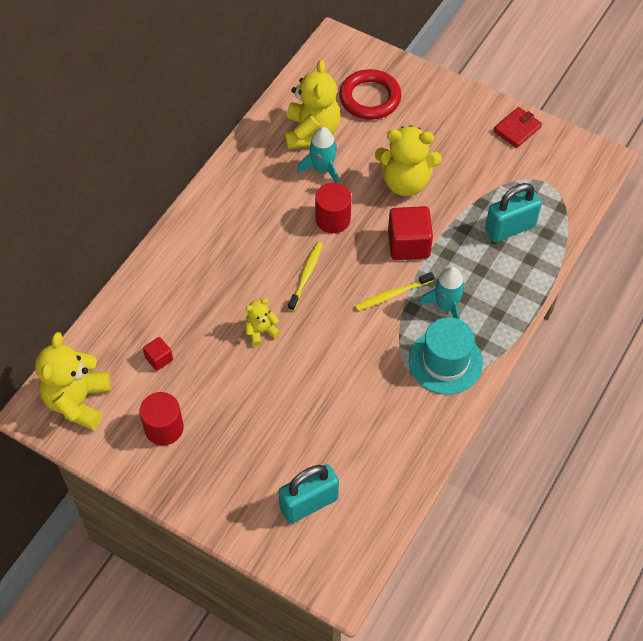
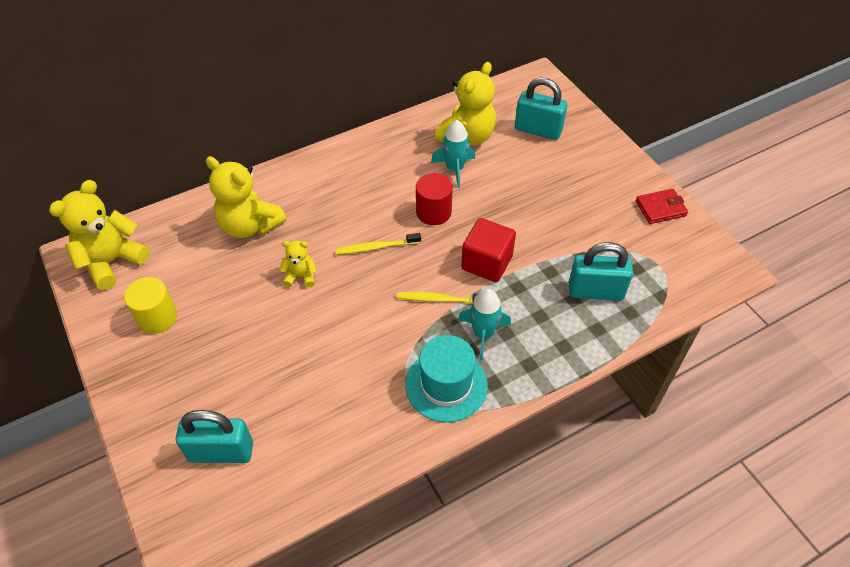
camera: 30 degrees right, 5 degrees down
red cylinder [139,392,184,445] -> yellow cylinder [124,277,177,334]
red cube [143,337,173,371] -> none
yellow toothbrush [288,242,323,311] -> yellow toothbrush turned 150 degrees counterclockwise [335,233,421,255]
red ring [339,69,401,119] -> turquoise padlock [515,78,567,140]
yellow teddy bear [375,125,442,196] -> yellow teddy bear moved to [206,156,286,238]

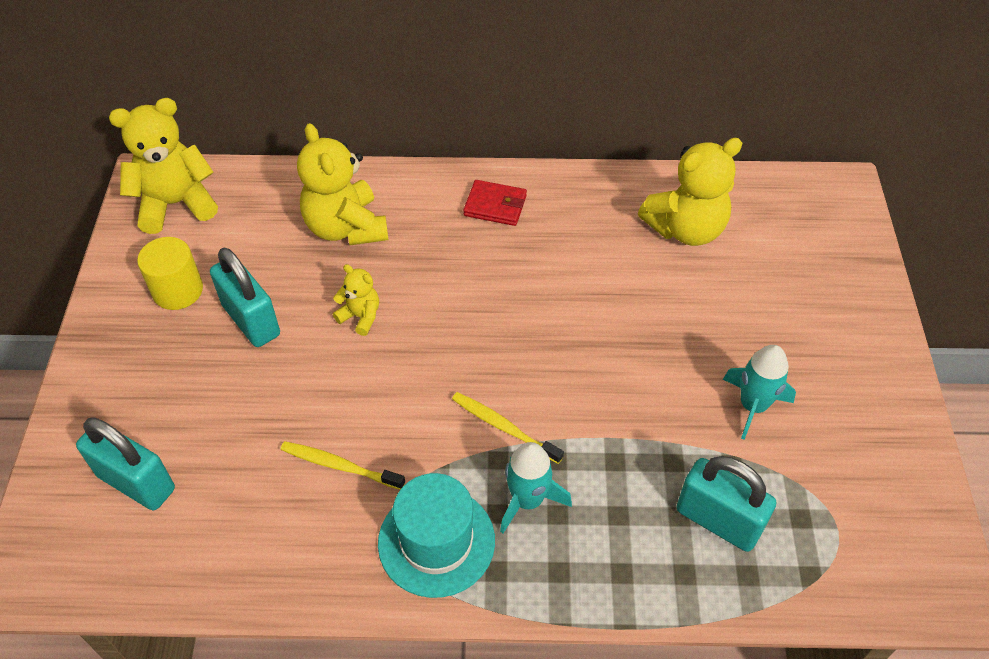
camera: 30 degrees right, 0 degrees up
yellow toothbrush [335,233,421,255] -> yellow toothbrush moved to [281,441,405,490]
red cylinder [416,173,453,225] -> none
turquoise rocket [431,120,475,188] -> turquoise rocket moved to [723,345,796,440]
red cube [461,218,516,282] -> none
turquoise padlock [515,78,567,140] -> turquoise padlock moved to [210,248,280,347]
red wallet [636,189,688,224] -> red wallet moved to [463,180,527,226]

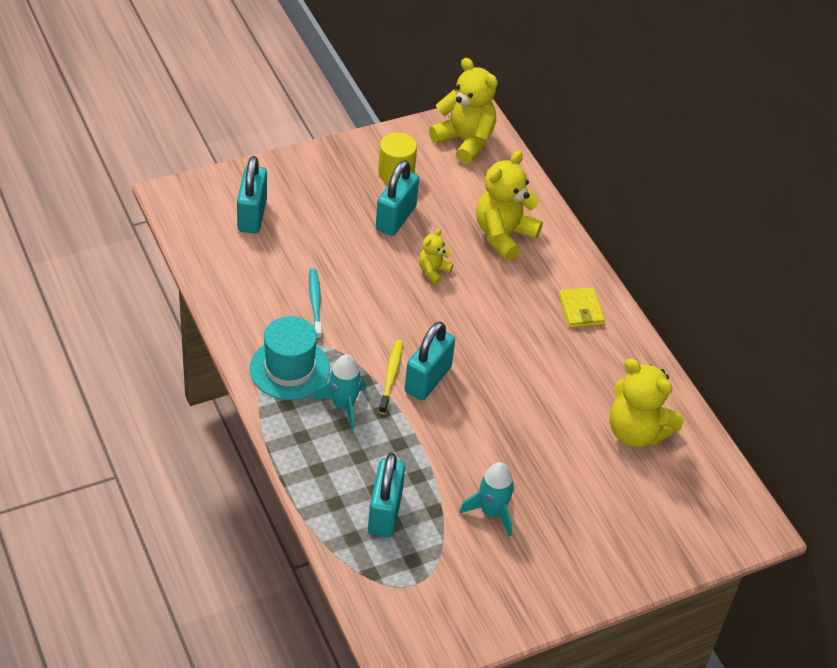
camera: 60 degrees right, 5 degrees down
yellow toothbrush [281,441,405,490] -> turquoise toothbrush [309,269,322,340]
yellow teddy bear [333,264,379,336] -> yellow teddy bear turned 150 degrees counterclockwise [419,229,453,285]
red wallet [463,180,527,226] -> yellow wallet [559,287,605,328]
none -> turquoise padlock [405,322,455,400]

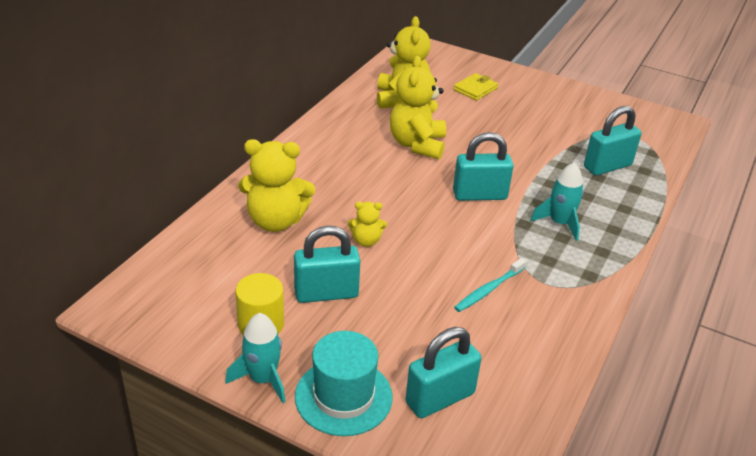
camera: 125 degrees left, 10 degrees down
turquoise hat [250,316,330,400] -> turquoise hat moved to [295,331,393,436]
yellow toothbrush [379,340,403,414] -> none
yellow teddy bear [429,58,498,164] -> yellow teddy bear moved to [390,56,446,159]
turquoise rocket [459,462,514,537] -> turquoise rocket moved to [225,313,285,403]
yellow wallet [559,287,605,328] -> yellow wallet moved to [454,73,498,101]

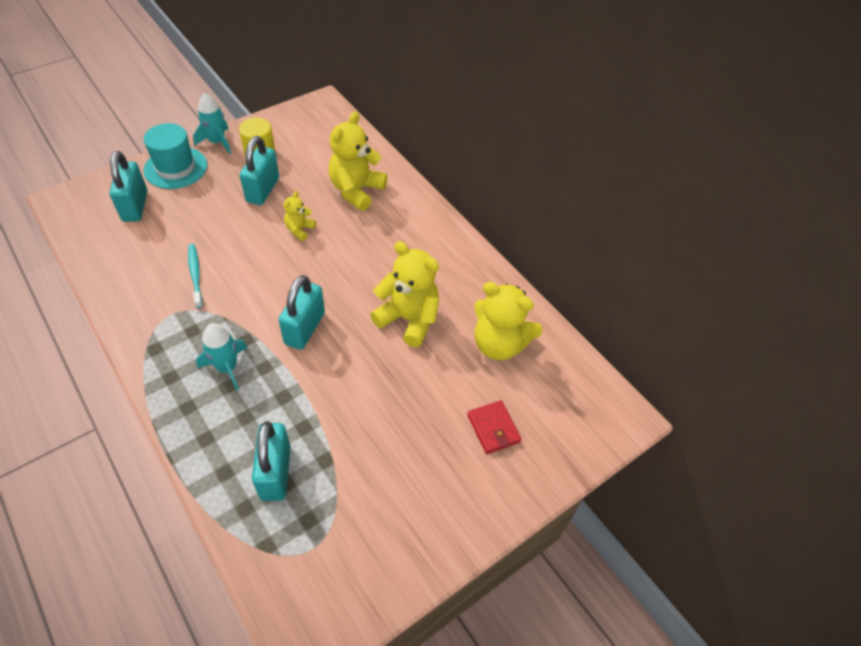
camera: 115 degrees right, 15 degrees up
yellow wallet [454,73,498,101] -> red wallet [467,400,521,454]

